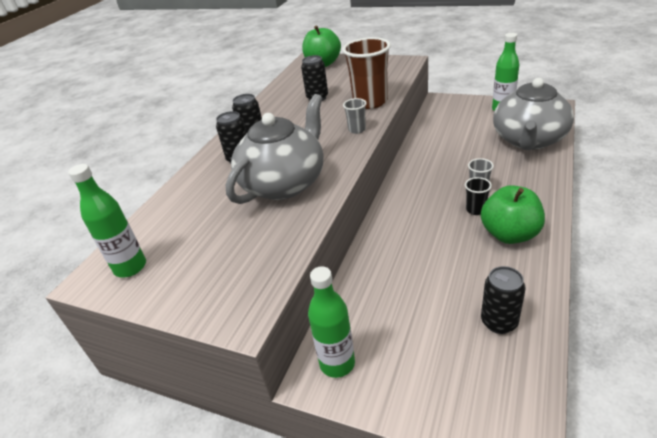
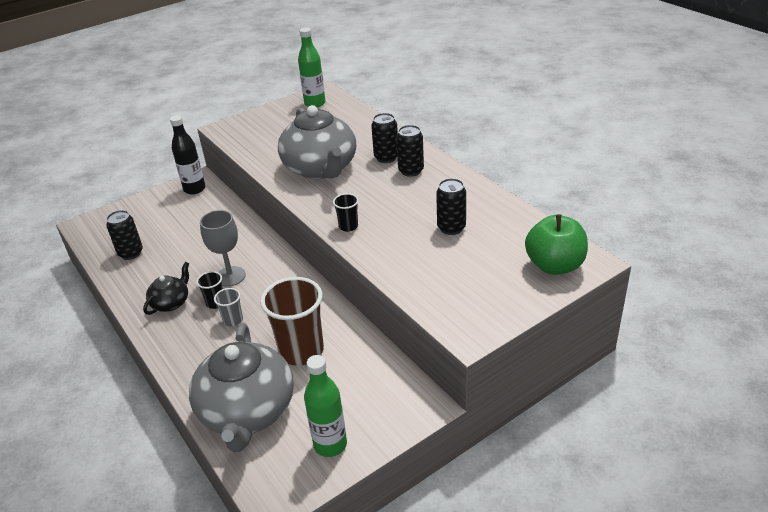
camera: 120 degrees right, 0 degrees up
green bottle [308,266,355,378] -> black bottle [170,115,206,194]
brown cup [342,37,391,109] -> brown cup moved to [260,277,324,366]
grey cup [343,98,367,134] -> black cup [333,193,359,232]
green apple [481,185,545,244] -> black teapot [143,262,189,315]
grey teapot [493,78,574,150] -> grey teapot turned 150 degrees counterclockwise [189,323,294,452]
none -> grey goblet [200,210,246,287]

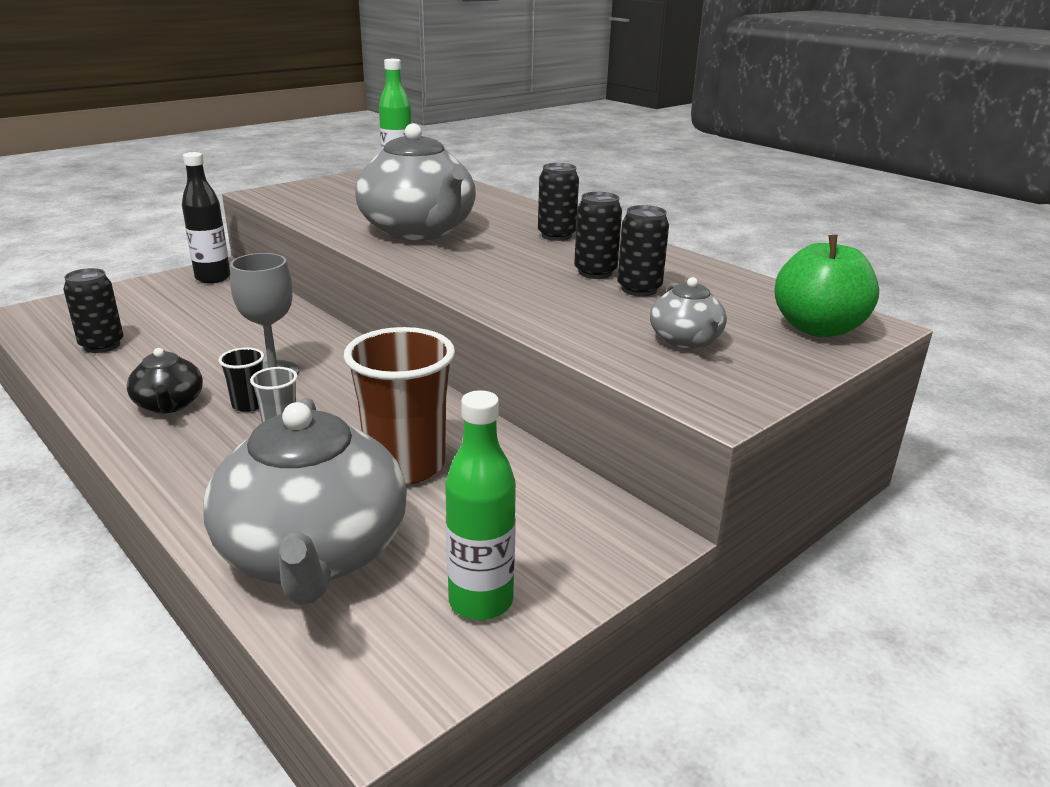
camera: 10 degrees left, 10 degrees down
black teapot [143,262,189,315] -> black teapot turned 135 degrees clockwise [127,348,203,413]
black cup [333,193,359,232] -> none
black can [371,113,398,163] -> black can moved to [574,192,622,279]
none -> grey teapot [650,277,727,349]

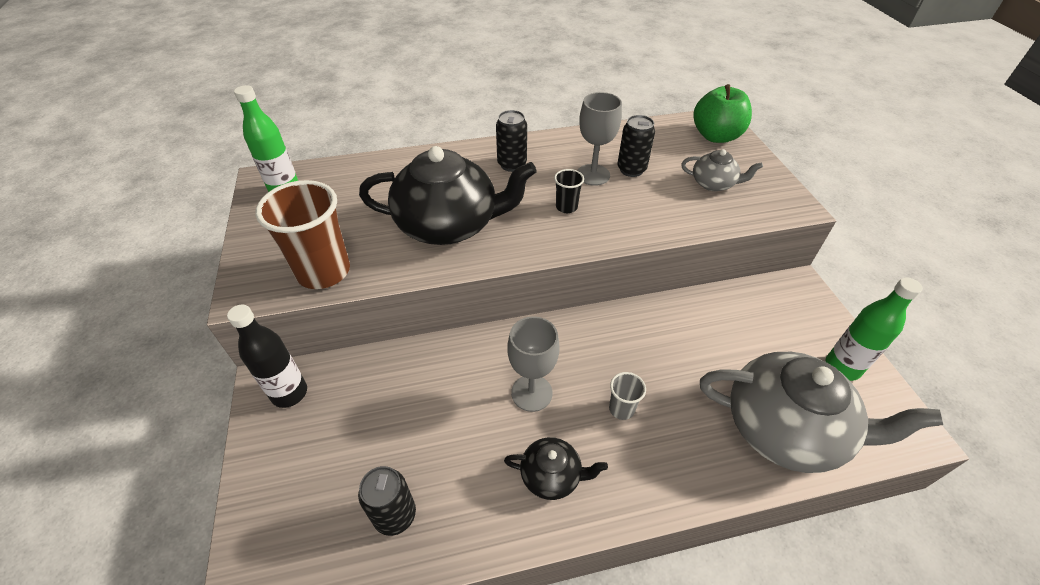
camera: 60 degrees left, 20 degrees up
black cup [219,348,264,412] -> black cup moved to [554,169,584,213]
brown cup [344,327,455,484] -> brown cup moved to [255,180,350,289]
grey teapot [355,124,476,241] -> black teapot [359,146,537,245]
black can [574,192,622,279] -> grey goblet [577,92,622,186]

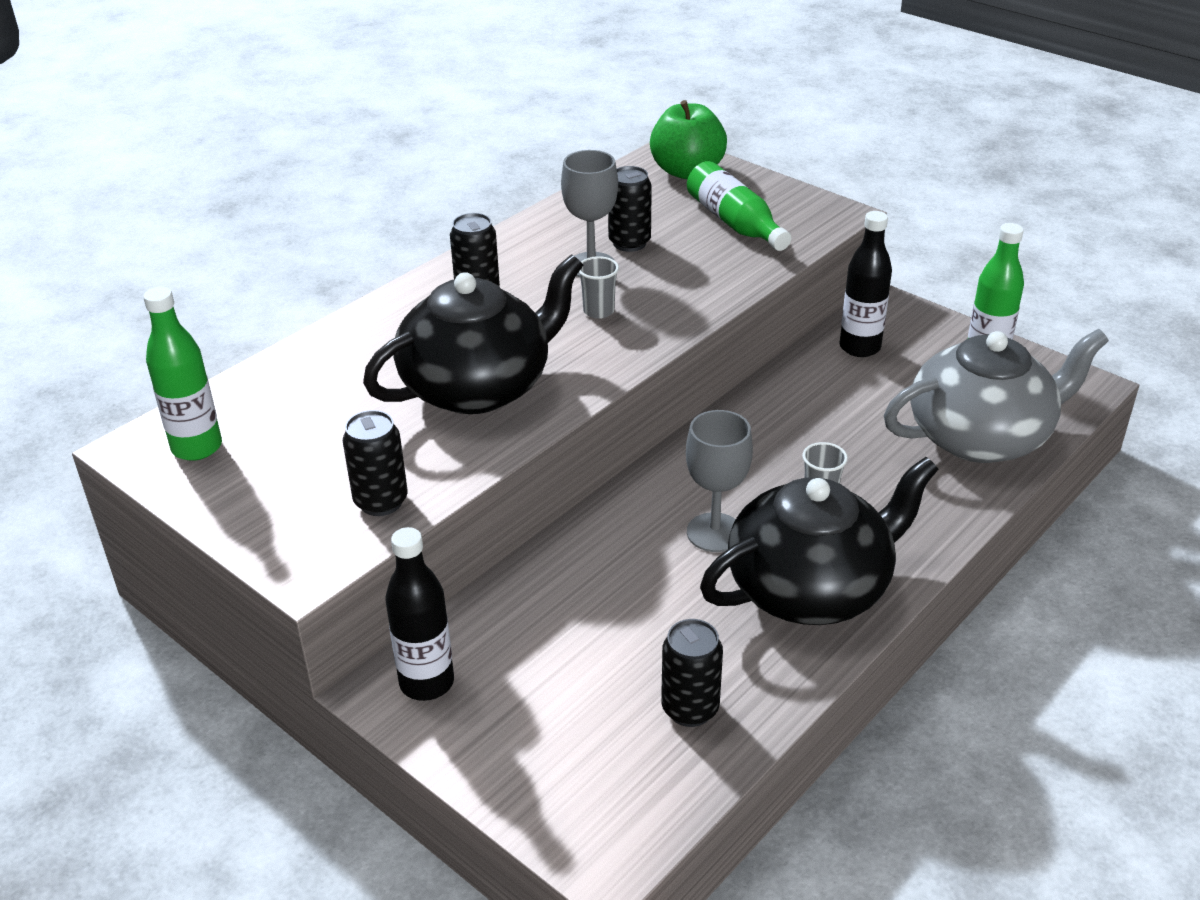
camera: 35 degrees left, 10 degrees down
brown cup [255,180,350,289] -> black can [343,410,408,516]
black teapot [504,437,608,500] -> black teapot [700,457,939,625], size x2.10
black cup [554,169,584,213] -> grey cup [579,256,619,319]
grey teapot [682,149,763,191] -> green bottle [687,161,791,251]
none -> black bottle [840,211,892,357]

